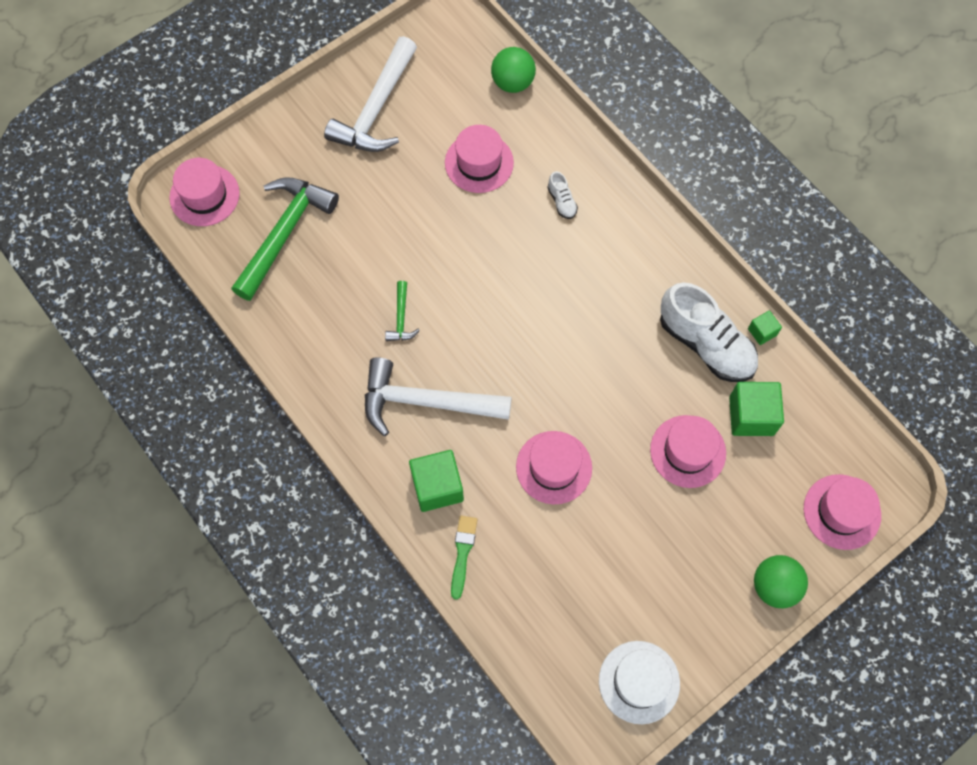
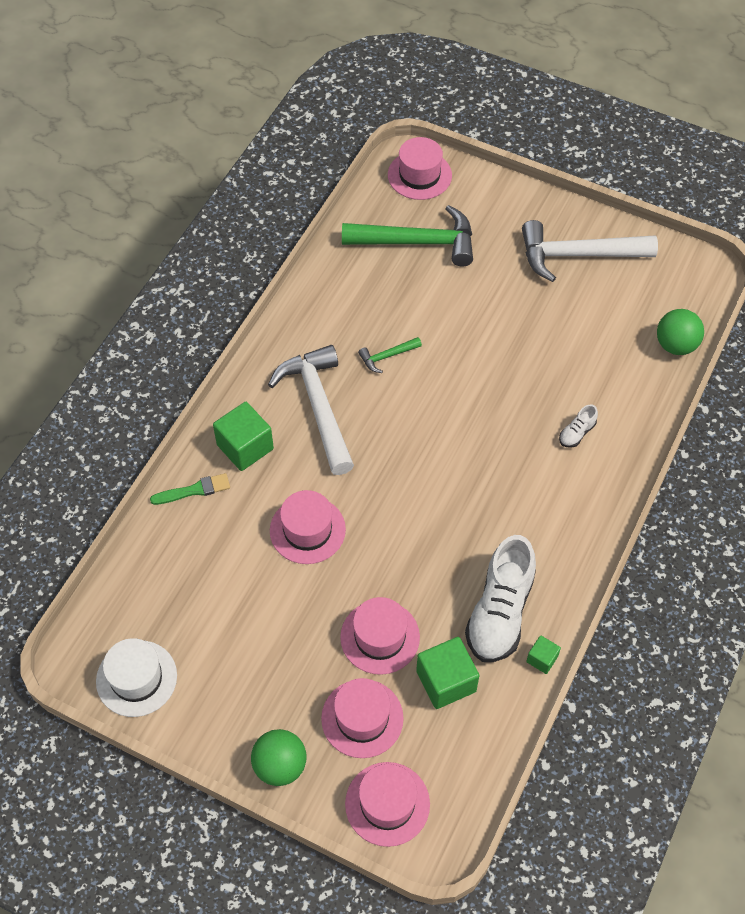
camera: 65 degrees right, 10 degrees down
pink hat [445,125,514,193] -> pink hat moved to [321,678,404,758]

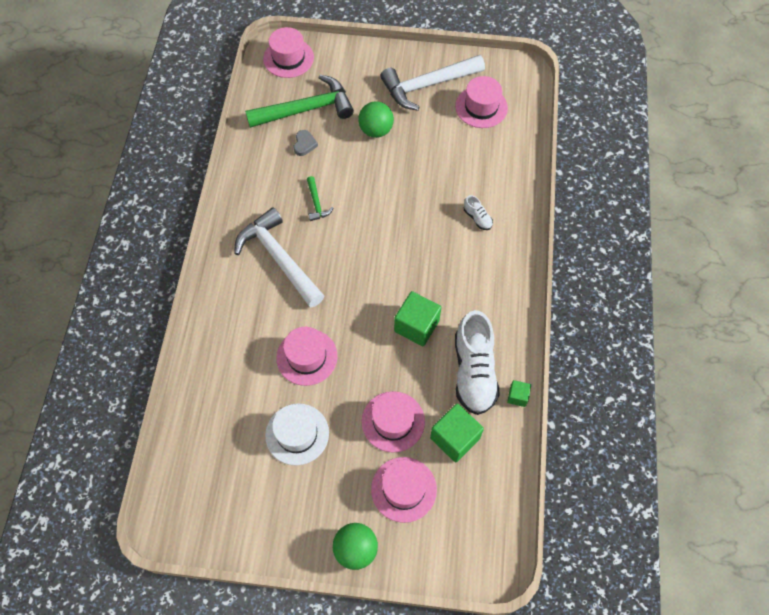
camera: 20 degrees left, 5 degrees up
white hat [96,638,177,717] -> white hat moved to [265,403,329,465]
green brush [150,473,230,505] -> none
green cube [213,402,274,471] -> green cube moved to [394,291,441,346]
pink hat [345,762,430,847] -> pink hat moved to [455,76,508,128]
green hammer [358,337,422,373] -> green hammer turned 60 degrees counterclockwise [307,176,333,221]
white shoe [559,405,598,448] -> white shoe turned 60 degrees counterclockwise [464,195,493,230]
green ball [657,309,704,355] -> green ball moved to [358,101,394,138]
none -> grey heart [294,130,318,156]

